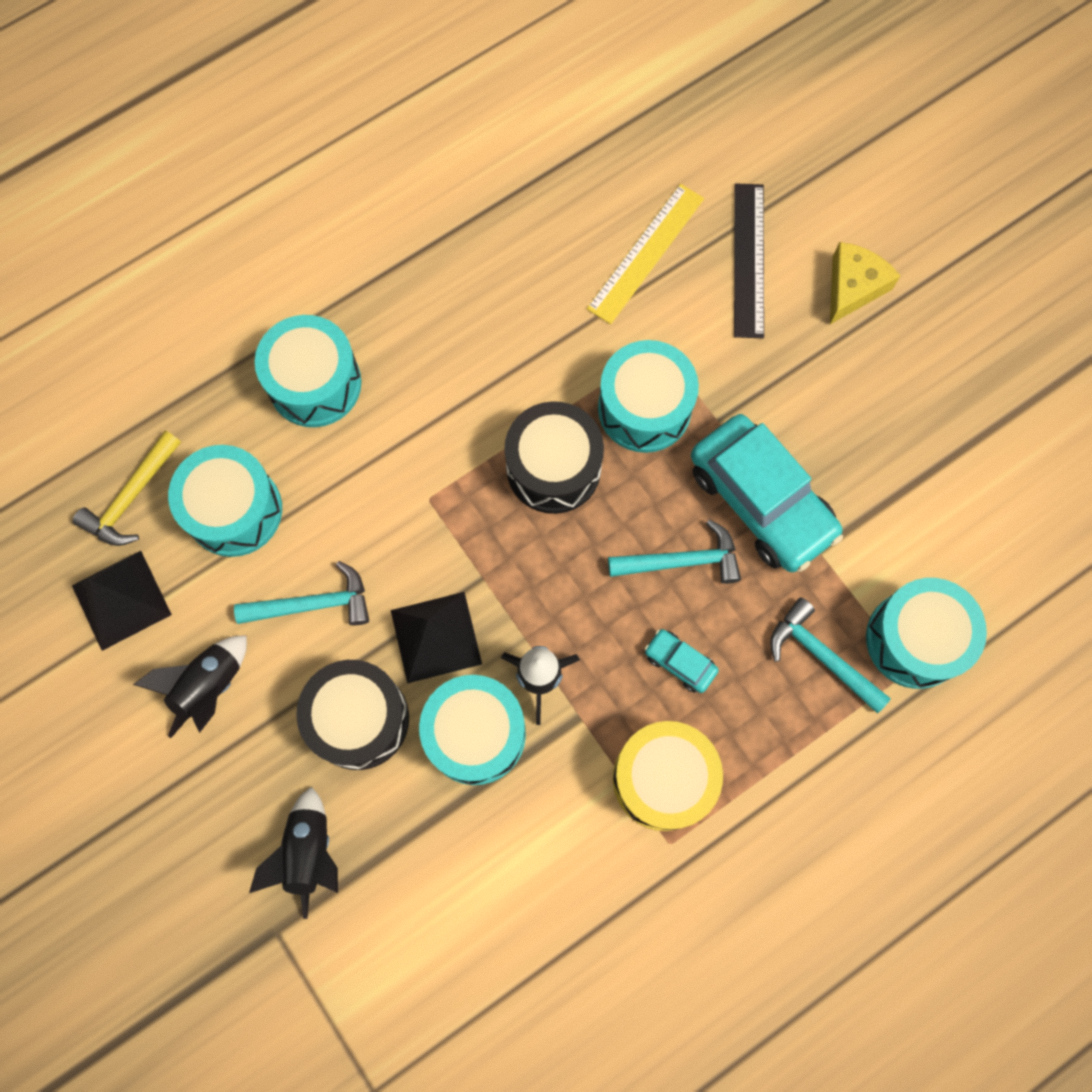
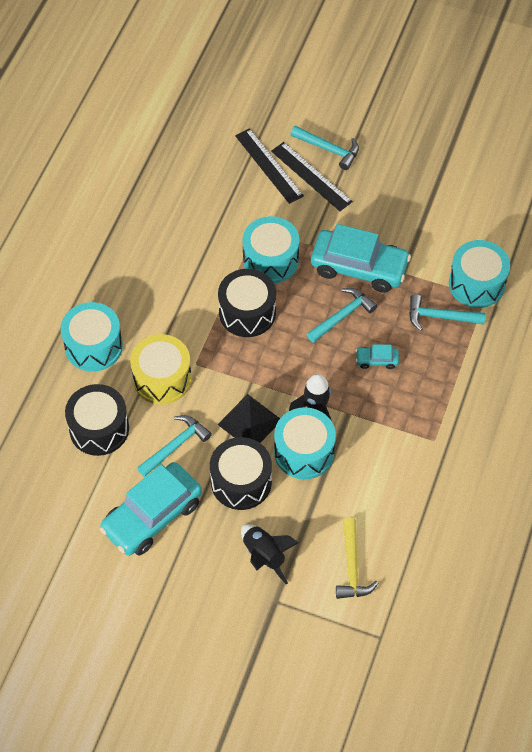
camera: 35 degrees left, 15 degrees down
black pyramid [72,551,172,651] -> none
yellow hammer [73,431,181,546] -> yellow hammer moved to [336,518,378,599]
black rocket [133,635,247,738] -> turquoise car [99,462,202,556]
turquoise drum [168,445,282,557] -> black drum [65,384,129,456]
yellow ruler [586,184,704,324] -> none
yellow drum [613,721,723,831] -> yellow drum moved to [130,334,192,404]
yellow cheese [830,242,900,324] -> turquoise hammer [290,126,359,170]
none -> black ruler [271,142,353,211]

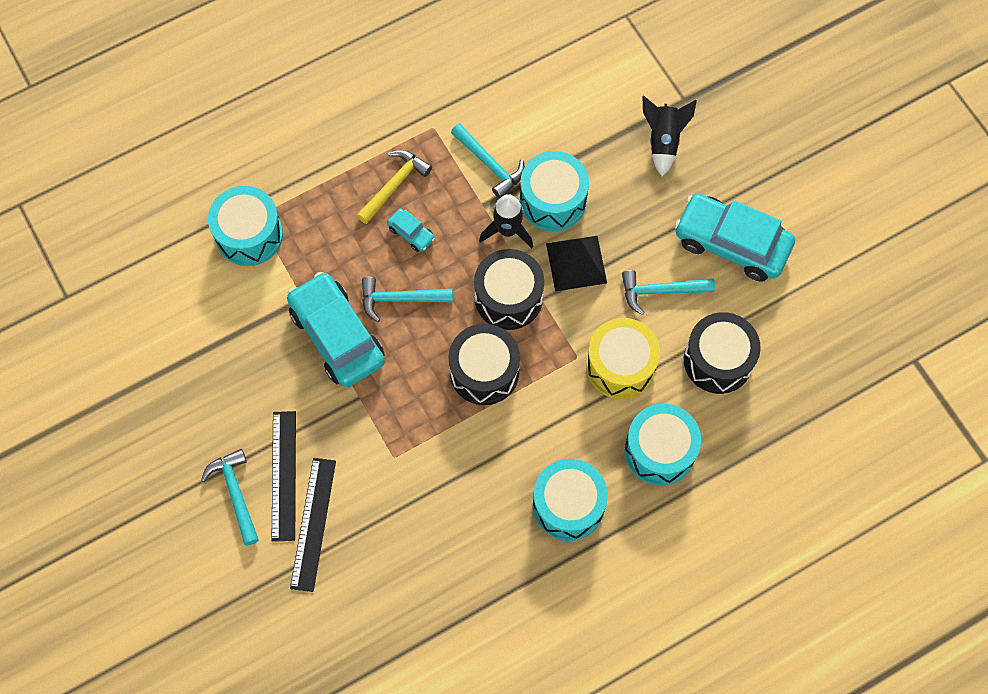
camera: 140 degrees left, 10 degrees up
turquoise car [99,462,202,556] -> turquoise car turned 150 degrees counterclockwise [674,194,795,282]
black drum [210,437,272,510] -> black drum moved to [474,249,544,330]
turquoise drum [242,216,299,283] -> turquoise drum moved to [533,459,608,541]
yellow hammer [336,518,378,599] -> yellow hammer moved to [357,150,432,224]
turquoise hammer [409,294,486,331] -> turquoise hammer moved to [451,123,525,199]

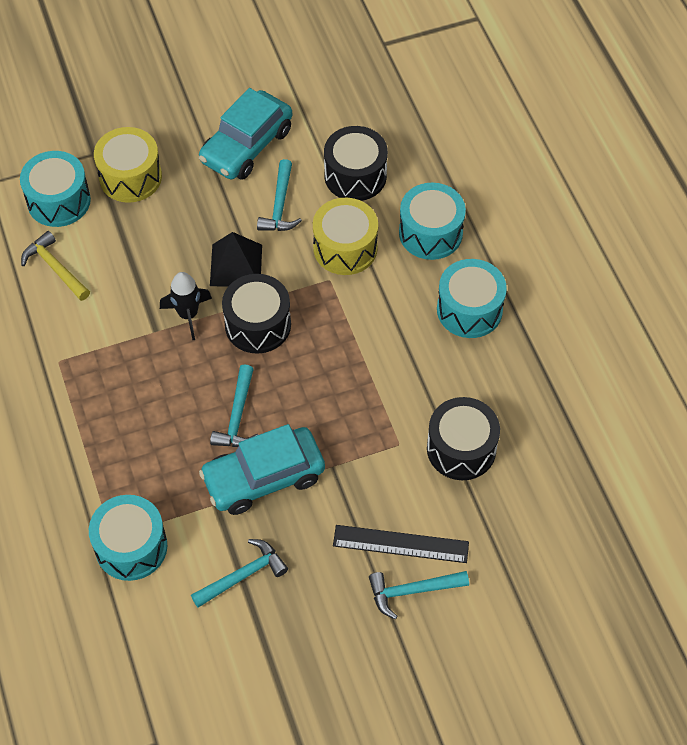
camera: 80 degrees left, 10 degrees down
black ruler [290,458,336,592] -> none
yellow hammer [357,150,432,224] -> yellow hammer moved to [21,231,90,301]
turquoise car [387,209,435,252] -> none
black drum [449,324,520,405] -> black drum moved to [427,397,500,480]
turquoise hammer [451,123,525,199] -> turquoise hammer moved to [191,539,288,608]
turquoise drum [520,151,589,231] -> turquoise drum moved to [20,151,91,227]
black rocket [642,96,697,176] -> yellow drum [94,127,162,203]

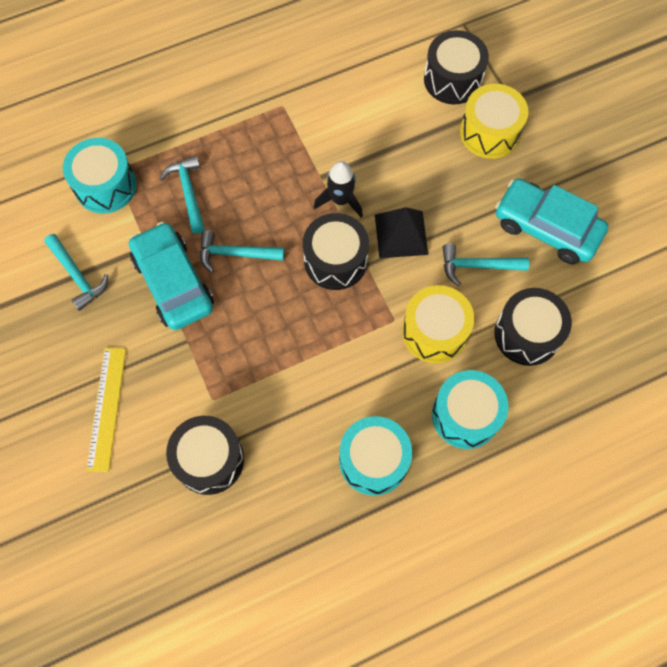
camera: 85 degrees right, 10 degrees up
turquoise drum [20,151,91,227] -> black drum [424,30,489,104]
yellow hammer [21,231,90,301] -> none
black ruler [333,525,469,563] -> yellow ruler [86,348,126,472]
turquoise hammer [369,571,469,619] -> turquoise hammer moved to [160,156,205,234]

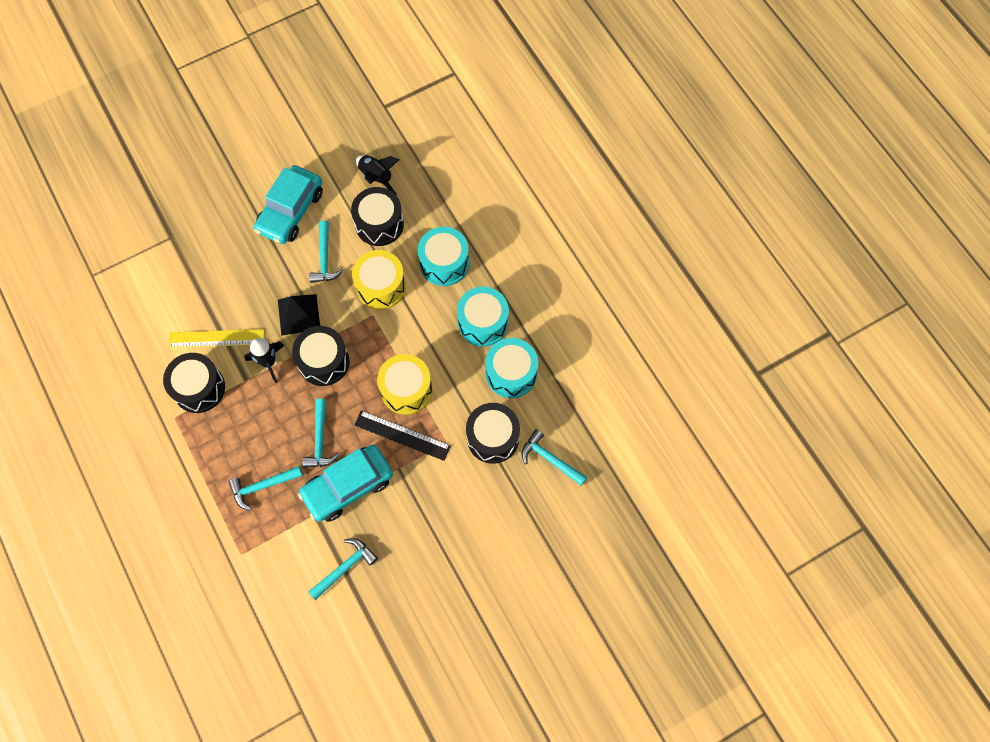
camera: 95 degrees left, 0 degrees up
turquoise drum [63,138,137,213] -> turquoise drum moved to [485,338,538,398]
yellow ruler [86,348,126,472] -> yellow ruler moved to [168,329,264,348]
black drum [424,30,489,104] -> black drum moved to [163,353,225,413]
yellow drum [460,84,529,159] -> yellow drum moved to [377,354,432,415]
none -> black ruler [354,410,451,461]
none -> black rocket [356,155,400,195]
none -> turquoise hammer [521,429,587,485]

